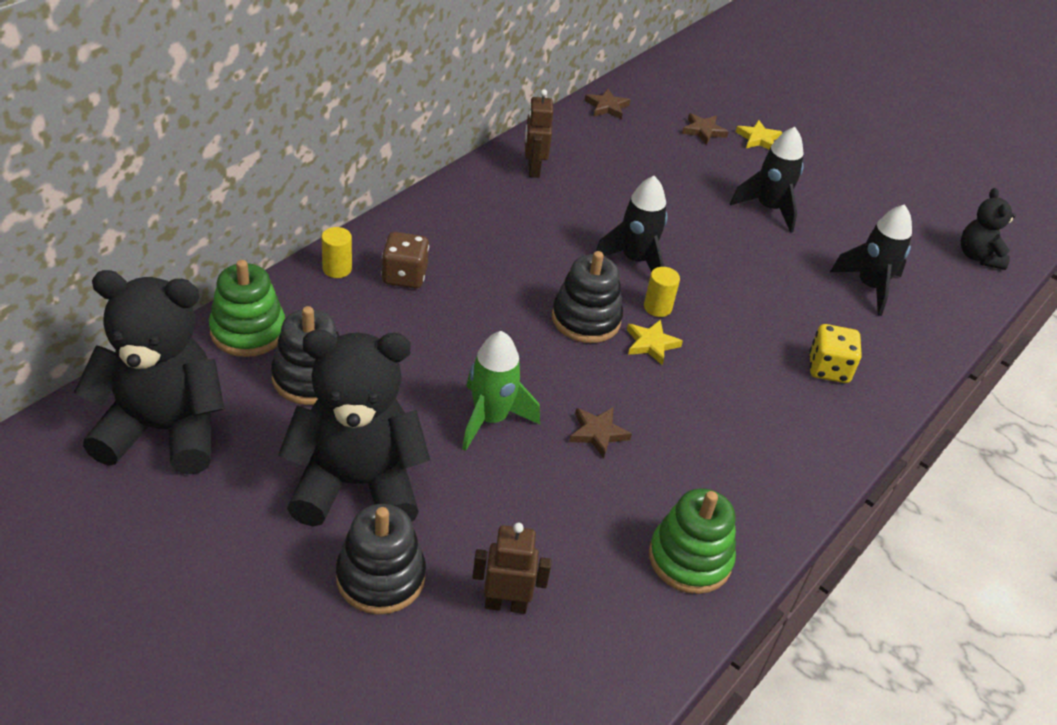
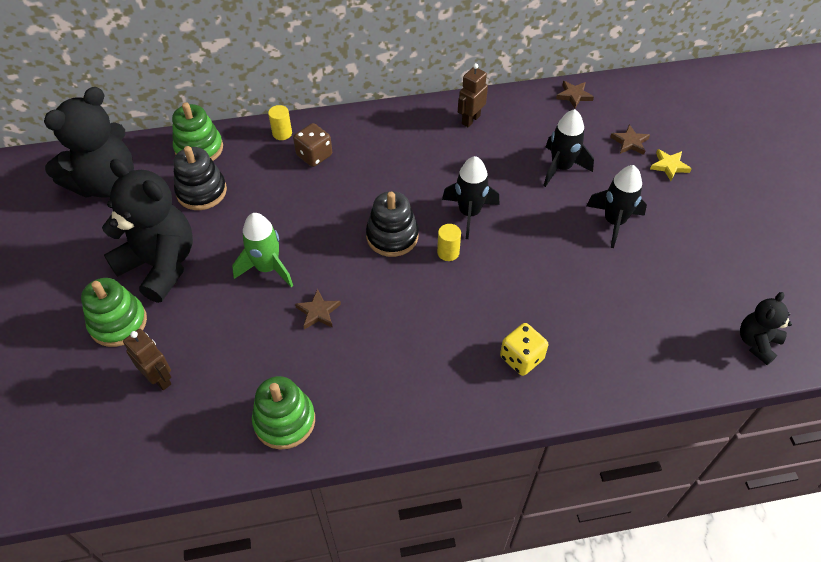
camera: 45 degrees right, 10 degrees up
black teddy bear [74,270,225,474] -> black teddy bear turned 90 degrees clockwise [44,87,134,198]
black stacking toy [336,504,426,614] -> green stacking toy [81,278,147,347]
yellow star [627,319,683,365] -> none
black rocket [830,204,912,316] -> black rocket moved to [543,109,594,187]

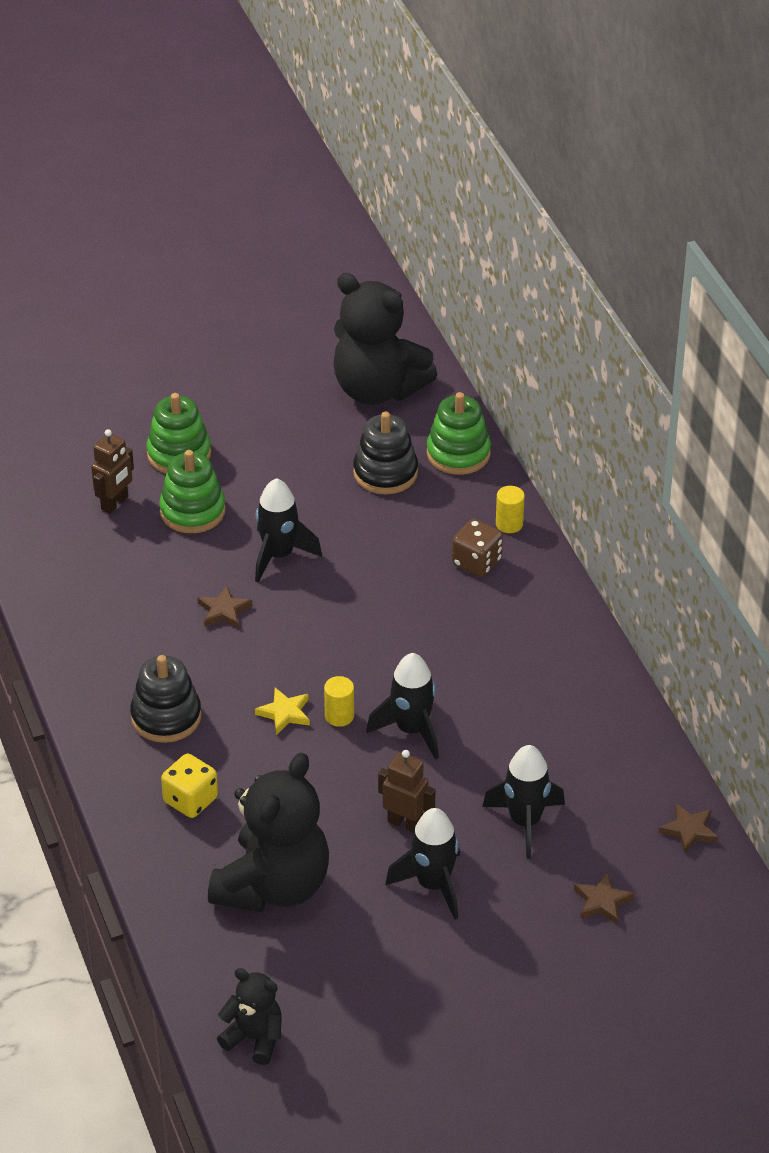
camera: 80 degrees right, 10 degrees down
black teddy bear [102,159,193,303] -> black teddy bear moved to [208,753,329,912]
green rocket [232,213,293,287] -> black rocket [255,478,322,582]
green stacking toy [252,376,315,449] -> green stacking toy moved to [159,450,225,533]
black stacking toy [366,191,419,257] -> black stacking toy moved to [130,655,202,743]
brown robot [458,63,488,127] -> brown robot moved to [378,750,436,833]
yellow star [650,149,692,181] -> yellow star moved to [255,688,310,735]

